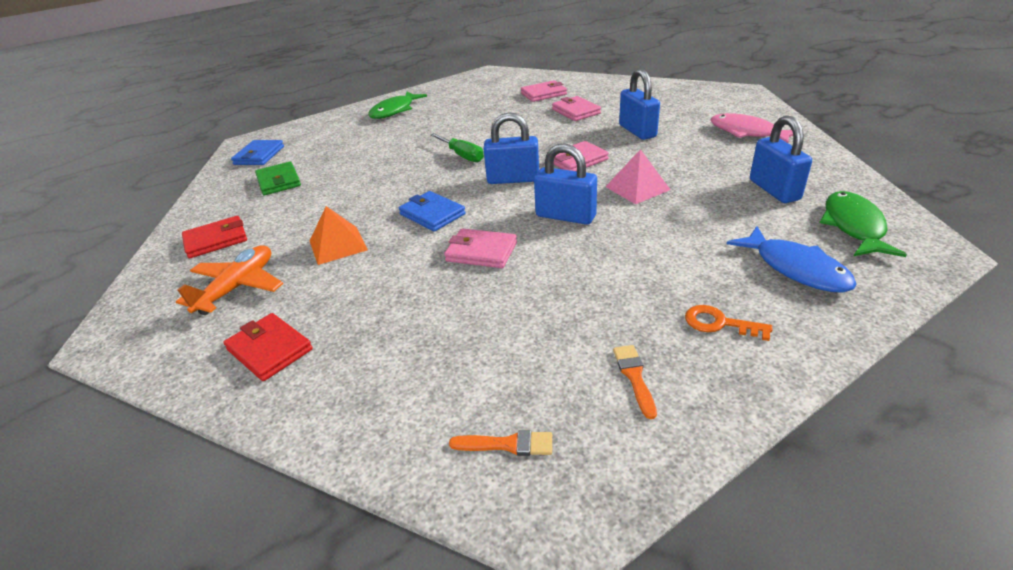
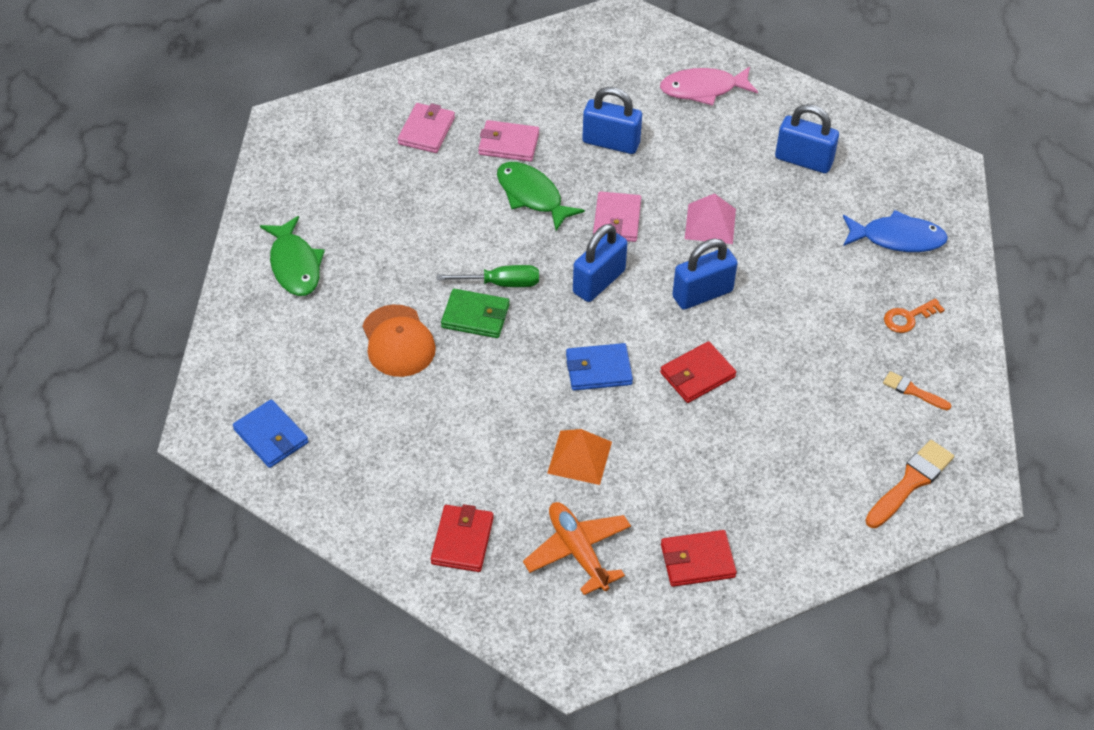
camera: 55 degrees left, 15 degrees up
green wallet [255,162,301,195] -> green wallet moved to [441,289,509,338]
pink wallet [444,228,517,268] -> red wallet [660,341,736,403]
orange brush [449,430,552,456] -> orange brush [865,440,954,528], size x1.70
green fish [820,191,907,257] -> green fish moved to [497,162,585,231]
none -> orange cap [362,305,436,377]

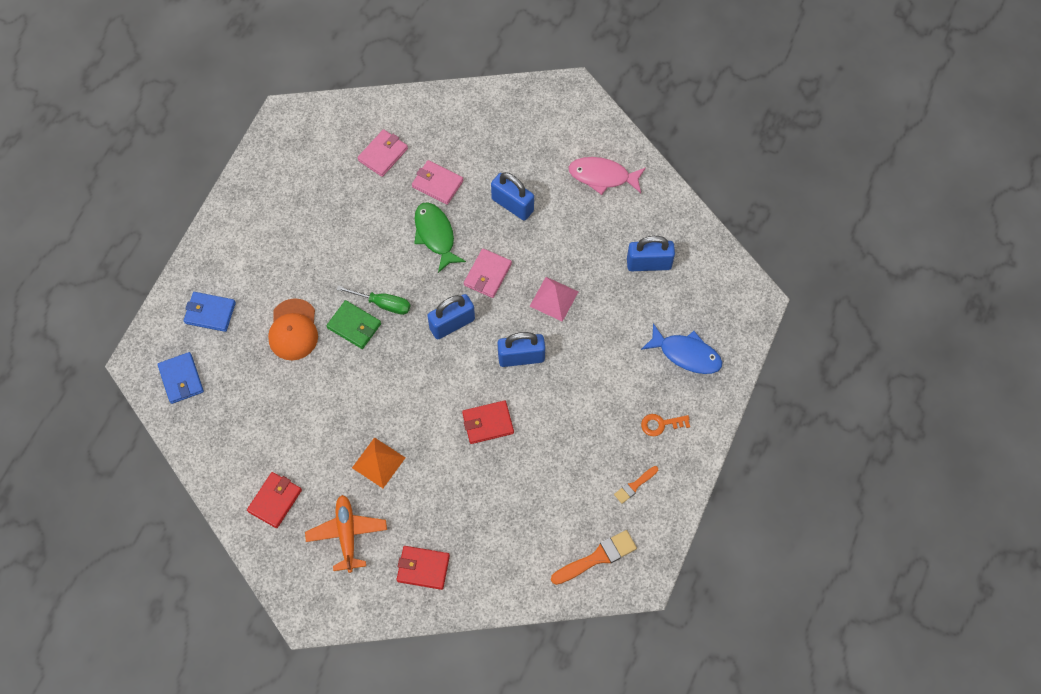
camera: 20 degrees right, 15 degrees up
green fish [260,216,325,296] -> none
blue wallet [566,343,633,391] -> blue wallet moved to [184,292,236,332]
blue padlock [775,104,839,173] -> blue padlock turned 45 degrees counterclockwise [627,236,675,271]
orange brush [883,371,951,410] -> orange brush turned 90 degrees counterclockwise [614,466,658,504]

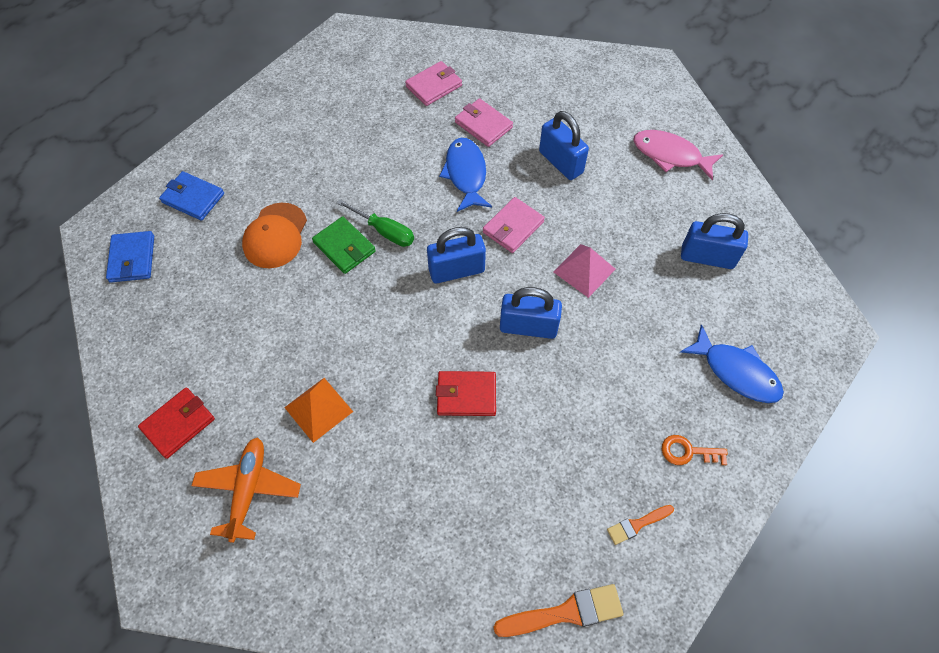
camera: 15 degrees right, 5 degrees down
red wallet [397,546,450,590] -> none
green fish [414,202,466,273] -> blue fish [439,138,492,212]

